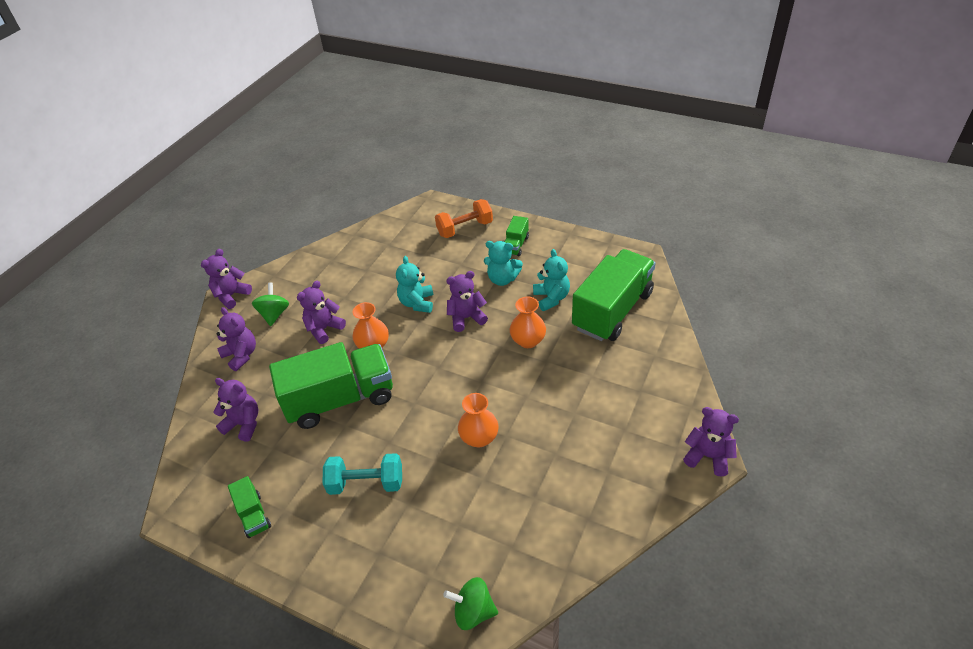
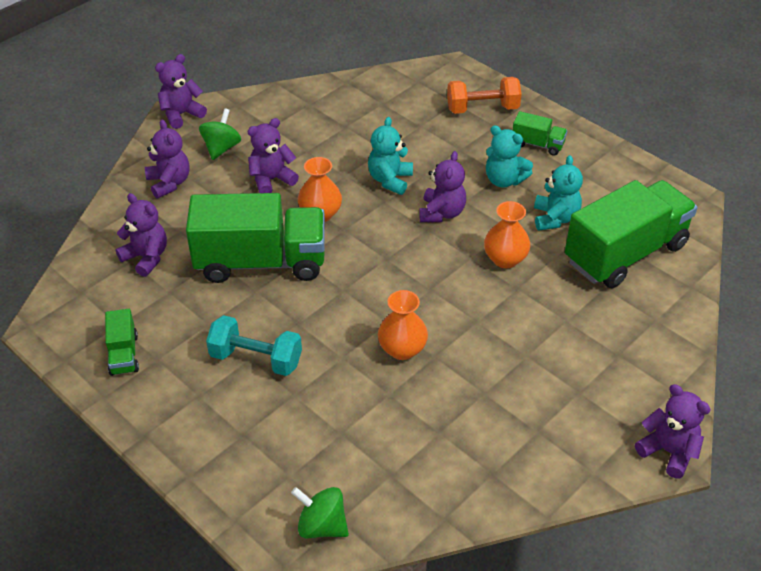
camera: 15 degrees right, 0 degrees up
purple teddy bear [446,271,488,332] -> purple teddy bear turned 105 degrees clockwise [419,151,466,222]
green truck [504,216,529,256] -> green truck turned 105 degrees counterclockwise [512,111,567,156]

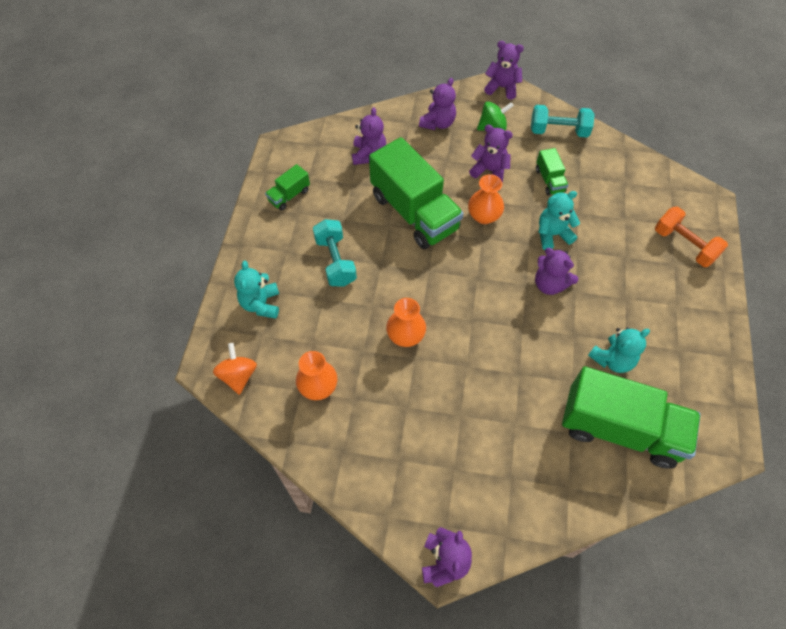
camera: 55 degrees right, 15 degrees up
green spinning top [291,487,349,538] -> orange spinning top [213,343,257,395]
purple teddy bear [419,151,466,222] -> purple teddy bear turned 60 degrees clockwise [535,248,578,295]
orange vase [484,201,531,268] -> orange vase moved to [296,351,337,400]
turquoise teddy bear [486,125,533,188] -> turquoise teddy bear moved to [234,261,279,319]
green truck [512,111,567,156] -> green truck moved to [536,148,568,196]
none -> turquoise dumbbell [531,105,595,138]

